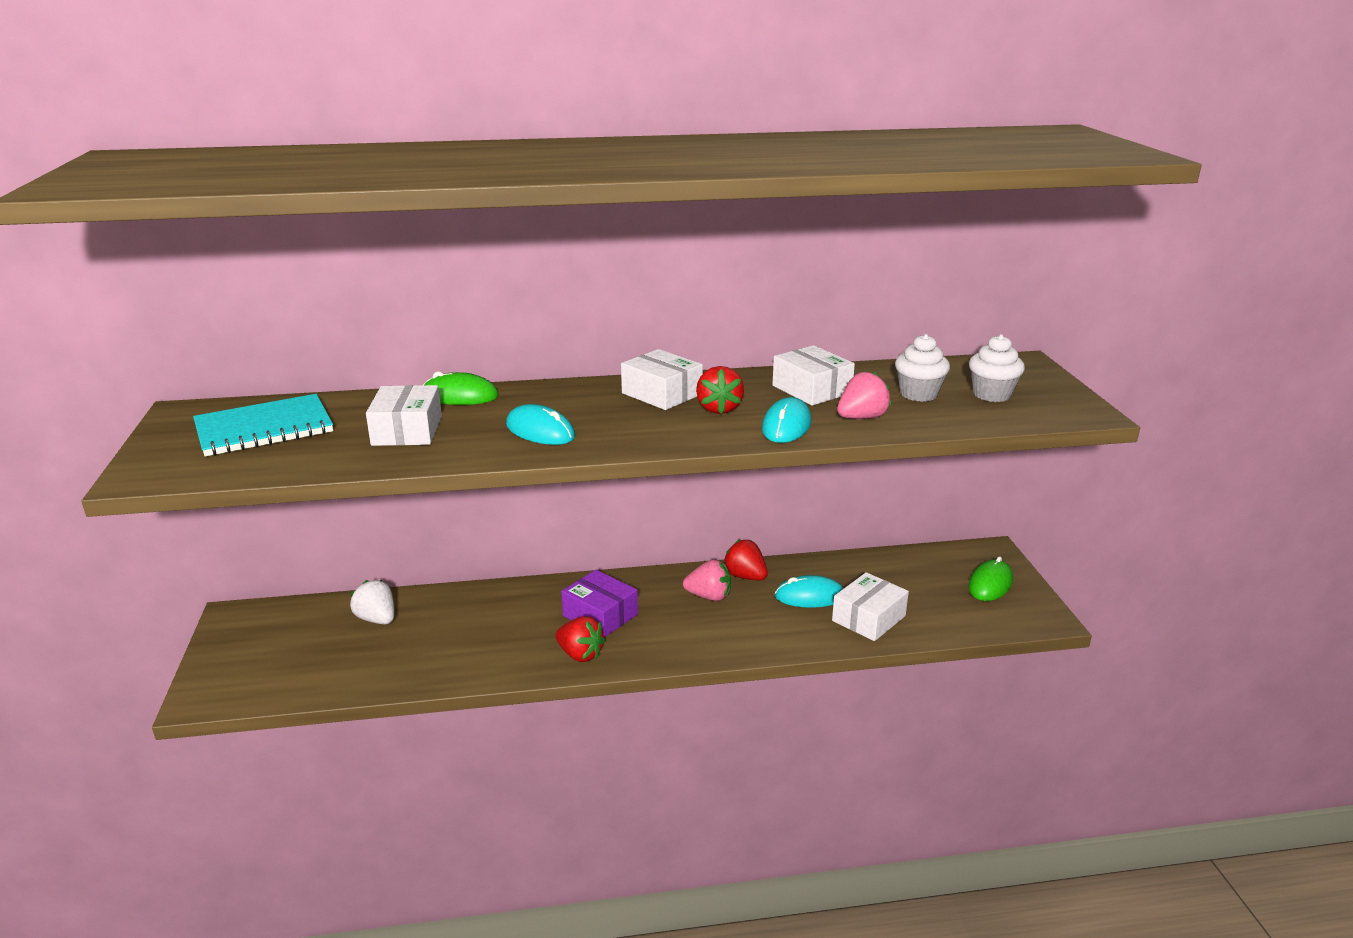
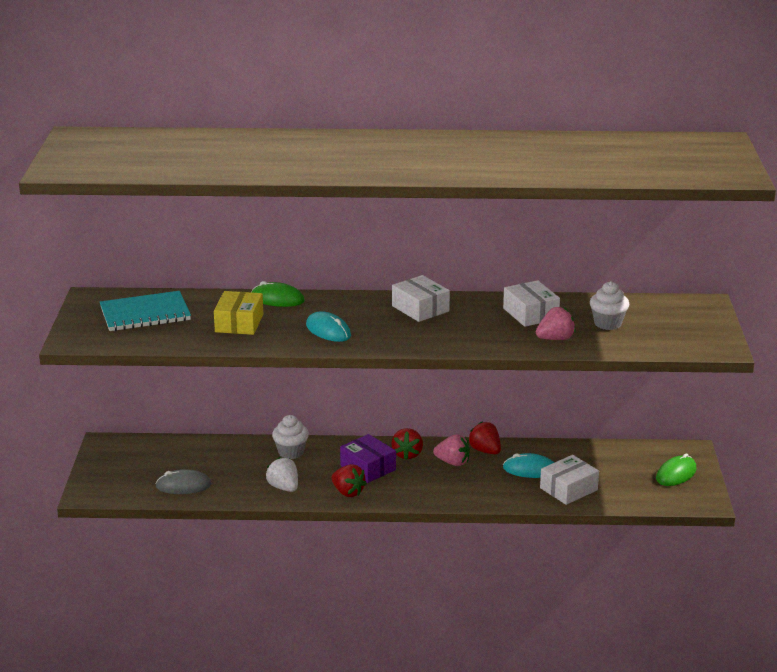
camera: 10 degrees right, 0 degrees up
white strawberry [350,580,394,624] -> white strawberry moved to [265,457,298,492]
white box [366,385,442,446] -> yellow box [214,291,263,335]
red strawberry [696,366,744,414] -> red strawberry moved to [391,428,423,460]
turquoise mouse [762,397,811,443] -> none
white cupcake [969,334,1025,402] -> white cupcake moved to [272,415,309,459]
none -> grey mouse [155,469,212,494]

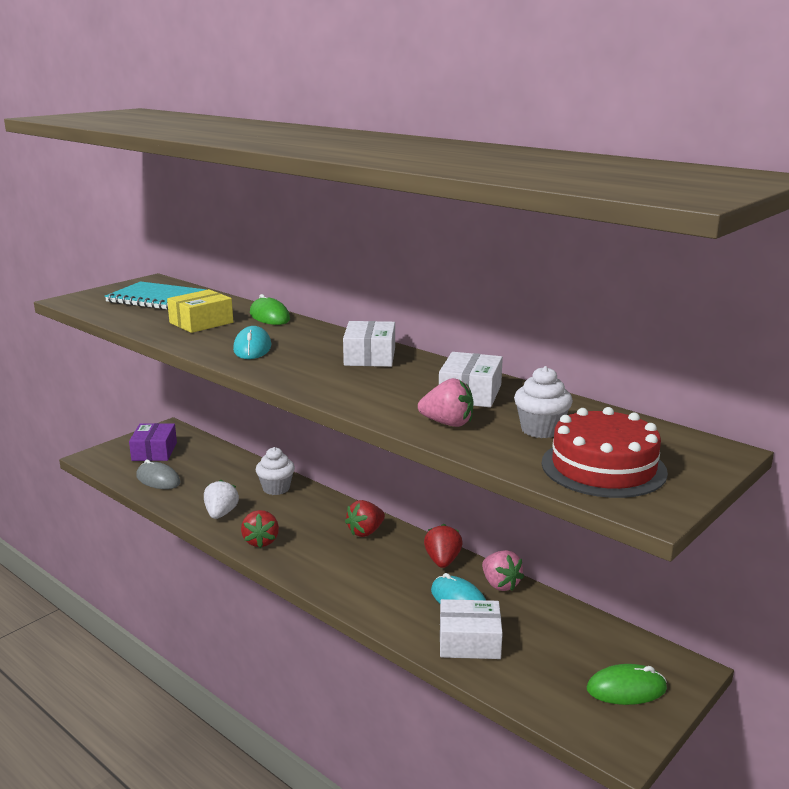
camera: 40 degrees right, 5 degrees down
purple box [340,434,396,483] -> purple box moved to [129,423,177,461]
pink strawberry [433,434,470,466] -> pink strawberry moved to [482,550,524,591]
none -> red cake [542,407,668,498]

